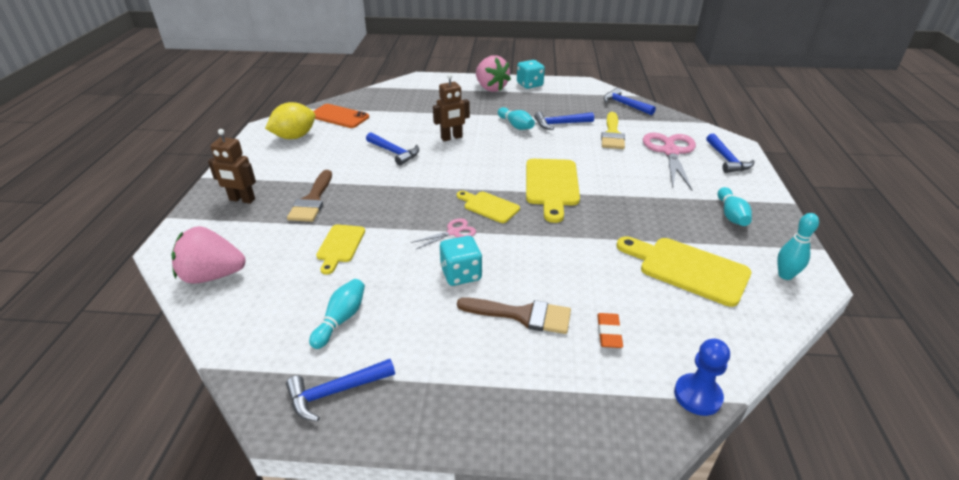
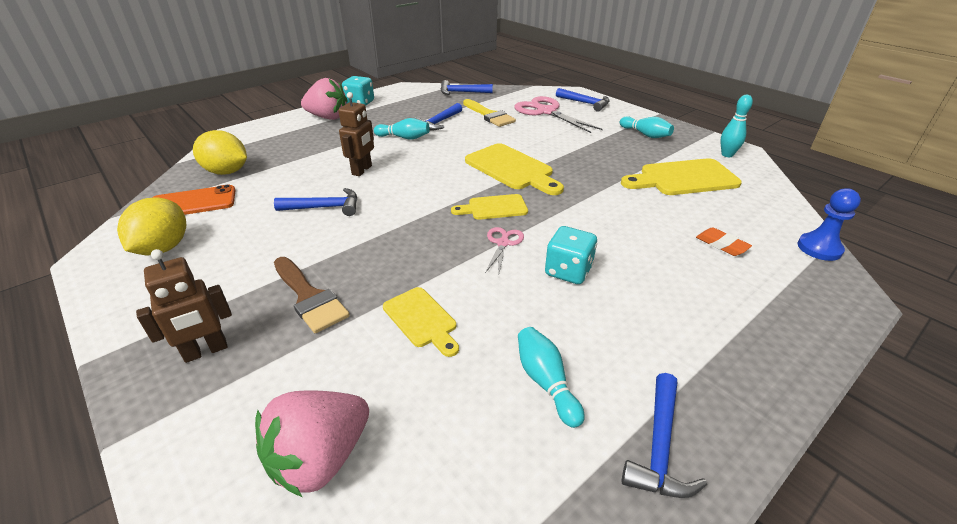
camera: 45 degrees left, 0 degrees up
brown brush [457,298,571,334] -> none
none -> yellow lemon [193,130,247,175]

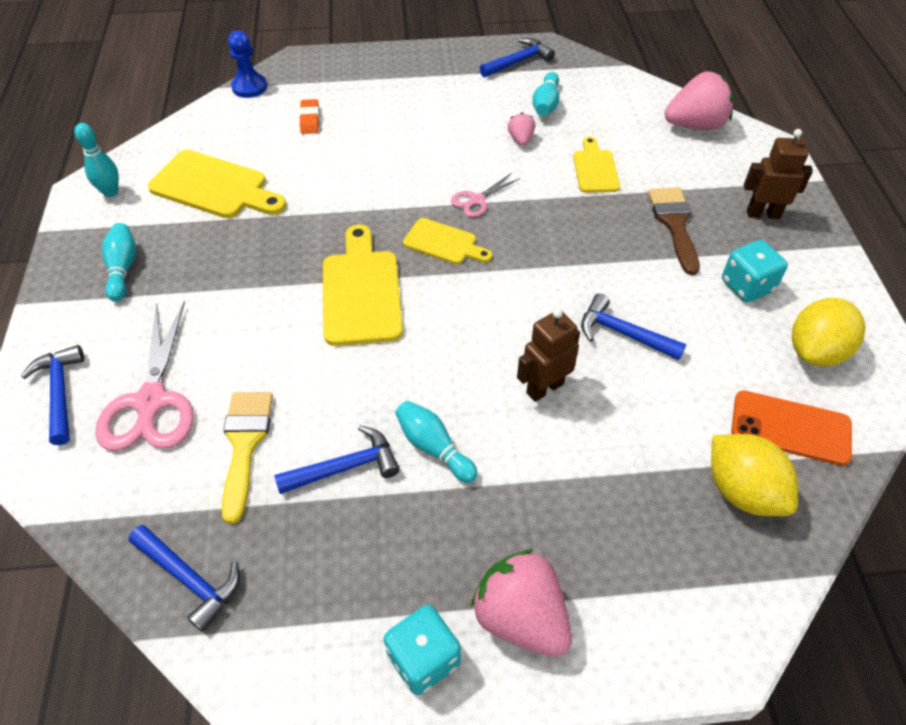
camera: 145 degrees left, 15 degrees up
turquoise dice [545,226,597,284] -> turquoise dice moved to [722,240,788,303]
none -> pink strawberry [508,113,535,146]

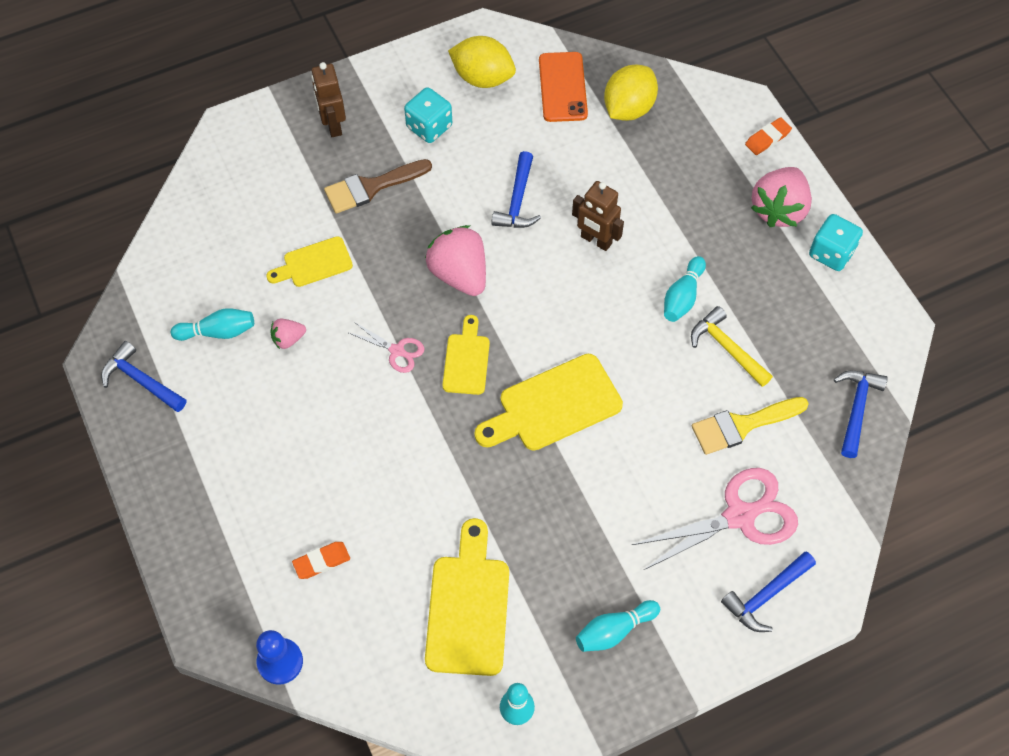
camera: 110 degrees left, 10 degrees up
blue hammer [274,425,400,494] -> yellow hammer [691,306,773,387]
pink strawberry [665,71,733,130] -> pink strawberry moved to [425,225,486,296]
none -> orange eraser [745,117,792,155]

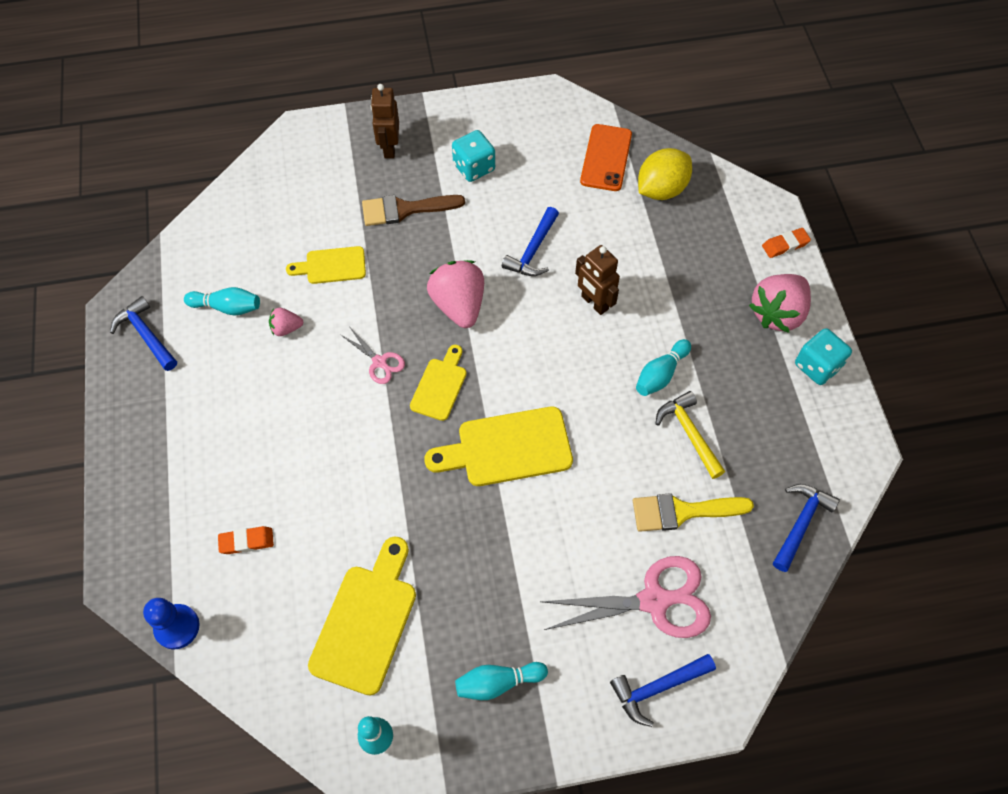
camera: 15 degrees right, 0 degrees up
yellow lemon [448,36,516,88] -> none

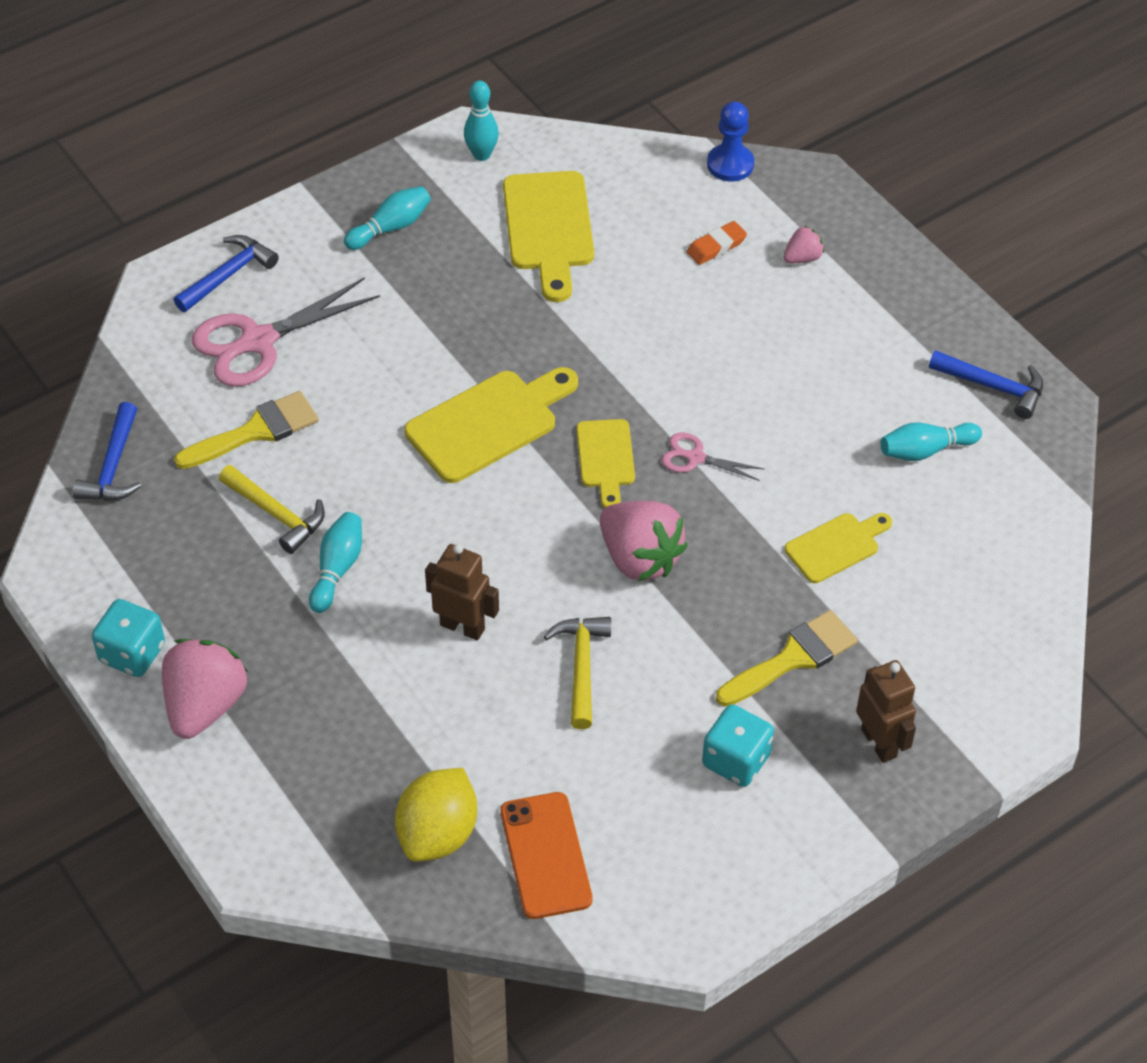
camera: 155 degrees right, 10 degrees down
pink strawberry [269,308,303,336] -> pink strawberry moved to [783,226,824,263]
brown brush [362,195,465,226] -> yellow brush [716,610,858,707]
blue hammer [502,207,559,276] -> yellow hammer [544,617,611,729]
orange eraser [762,228,811,258] -> none

